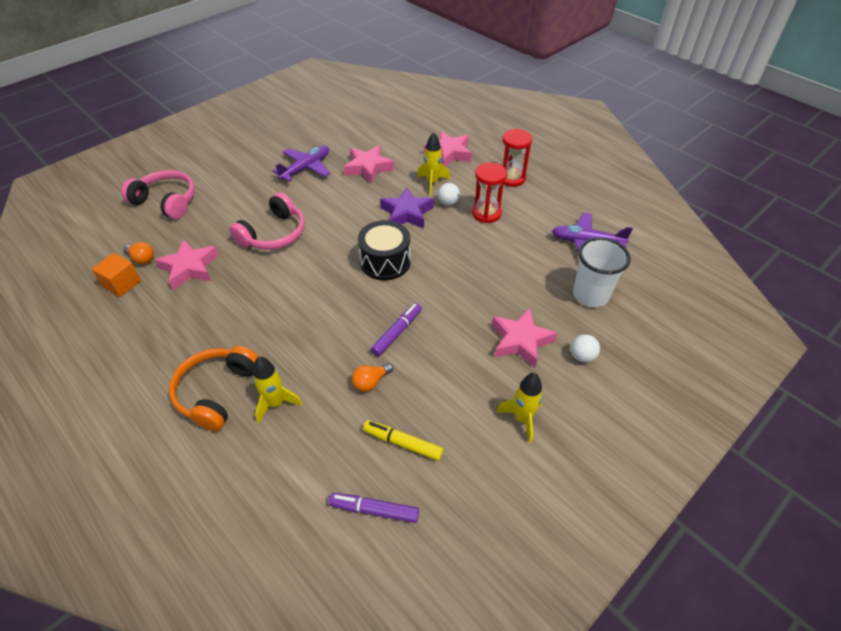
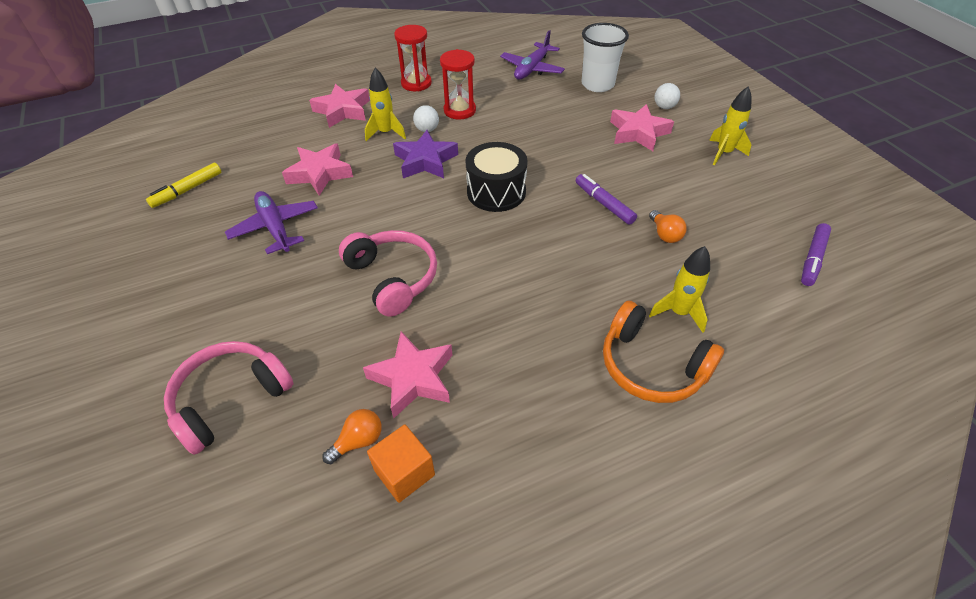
camera: 70 degrees left, 0 degrees up
yellow marker [363,420,444,461] -> yellow marker moved to [146,162,221,208]

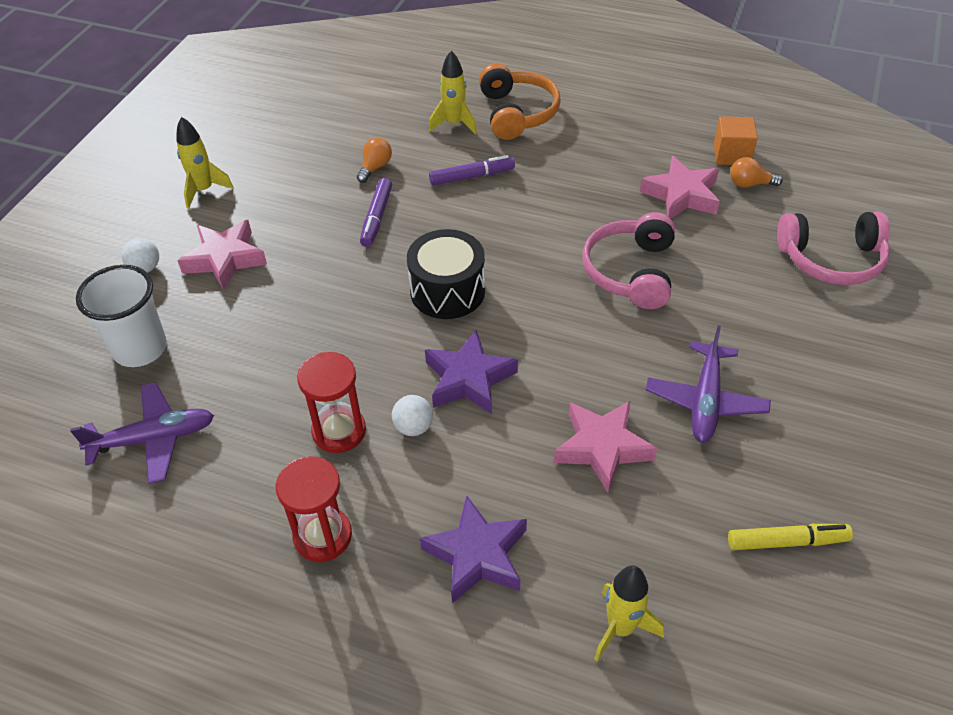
camera: 135 degrees left, 0 degrees up
pink star [309,84,370,128] -> purple star [420,495,527,604]
yellow rocket [365,68,406,141] -> yellow rocket moved to [594,565,664,661]
purple marker [801,223,831,286] -> purple marker moved to [429,155,515,186]

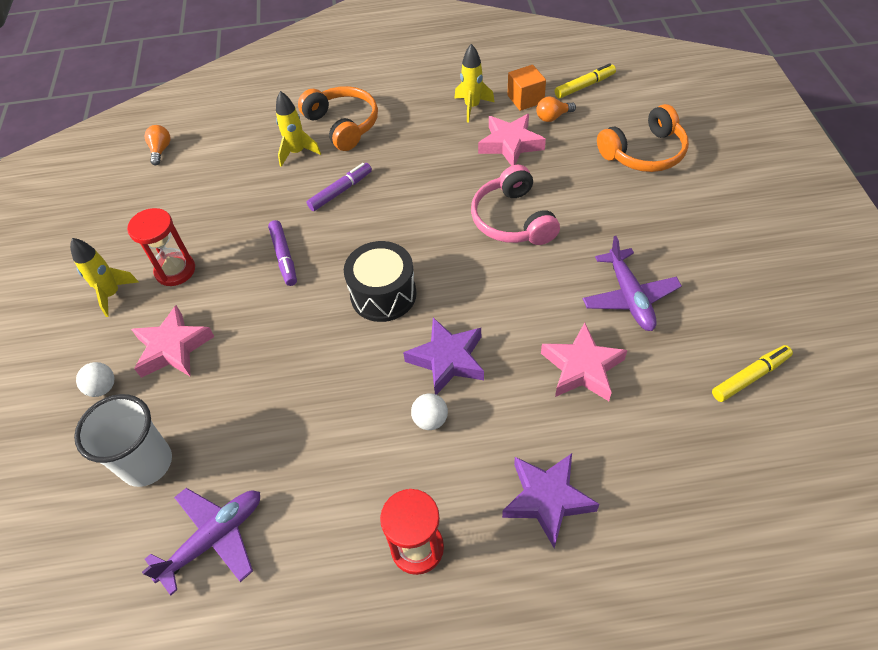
camera: 25 degrees left, 5 degrees up
red hourglass [297,352,366,453] -> red hourglass moved to [127,208,195,286]
orange light bulb [357,137,392,183] -> orange light bulb moved to [145,125,170,165]
yellow rocket [594,565,664,661] -> yellow rocket moved to [454,44,495,122]
pink headphones [777,212,890,285] -> orange headphones [597,104,689,172]
none -> yellow marker [555,63,616,98]

